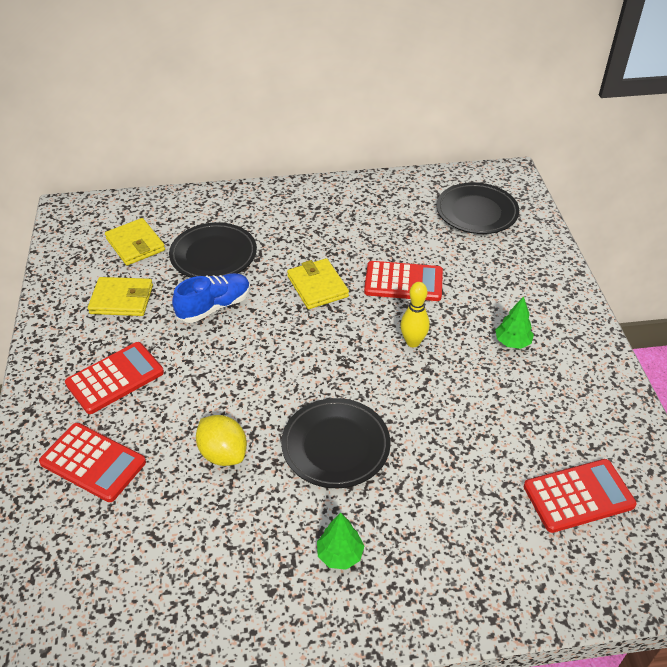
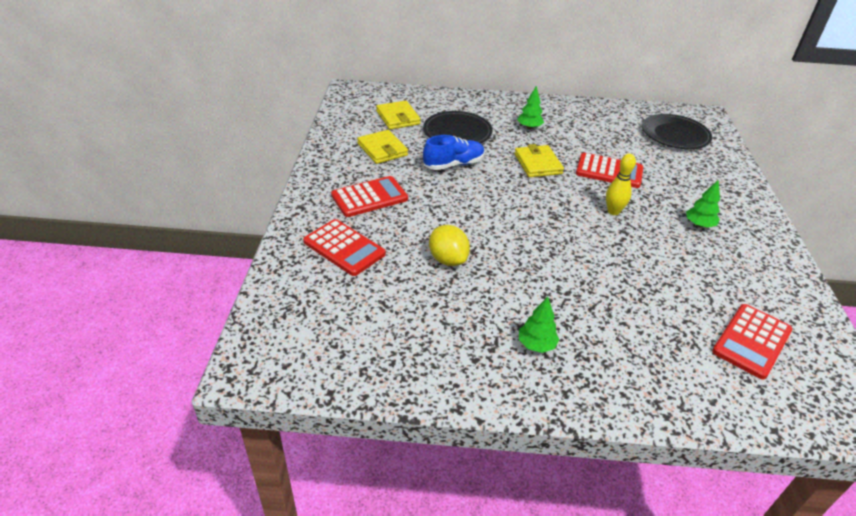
camera: 10 degrees right, 5 degrees down
yellow wallet [88,277,153,316] -> yellow wallet turned 45 degrees clockwise [357,130,408,164]
black plate [281,398,390,488] -> none
red calculator [524,459,637,533] -> red calculator turned 135 degrees clockwise [712,304,792,380]
none -> green tree [517,86,544,129]

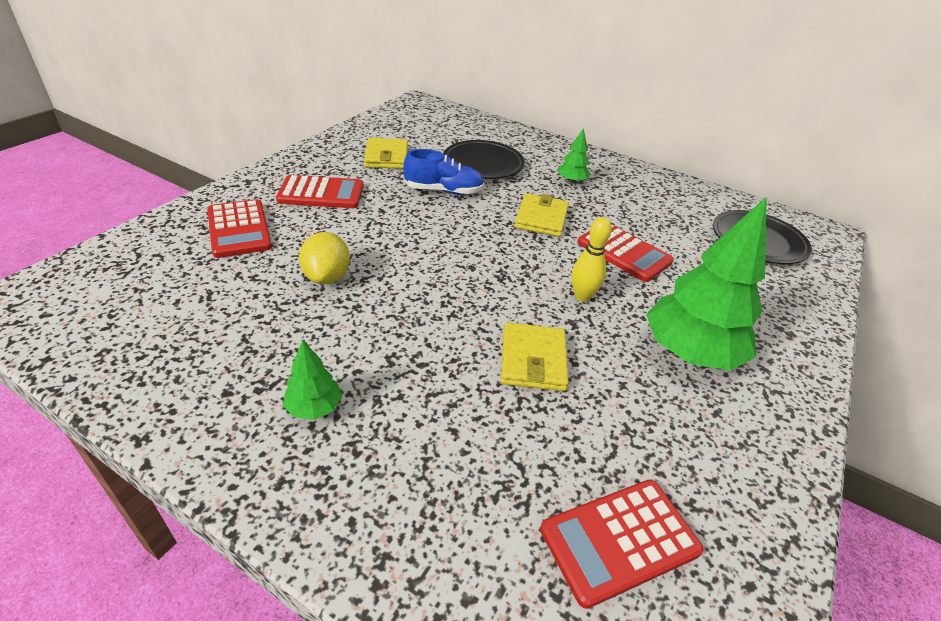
camera: 25 degrees right, 0 degrees up
yellow wallet [376,101,421,129] -> yellow wallet moved to [501,322,569,391]
green tree [686,180,720,228] -> green tree [646,197,766,371], size x2.19

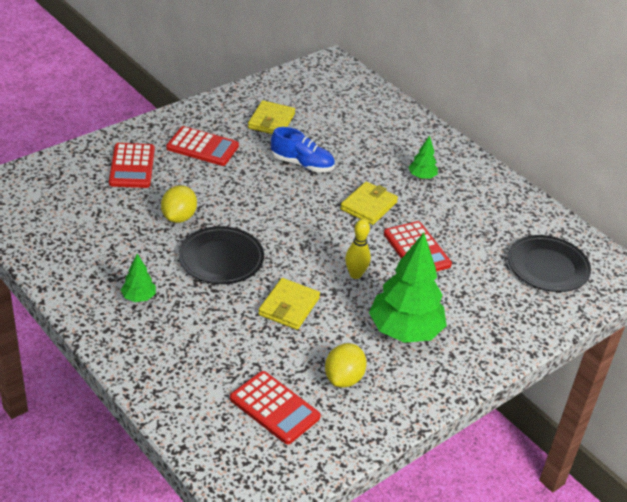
camera: 20 degrees right, 0 degrees up
black plate [443,140,525,179] -> black plate moved to [179,226,264,284]
red calculator [540,479,704,609] -> red calculator turned 135 degrees counterclockwise [230,371,321,444]
none -> yellow lemon [325,343,367,388]

